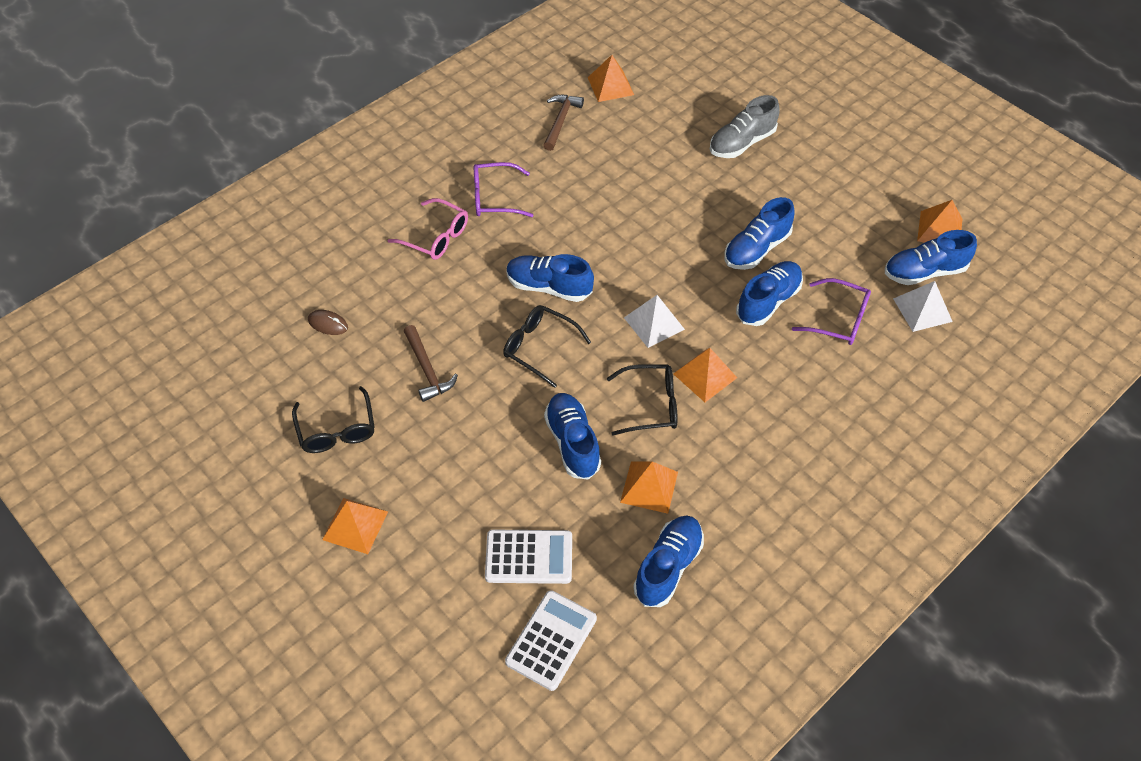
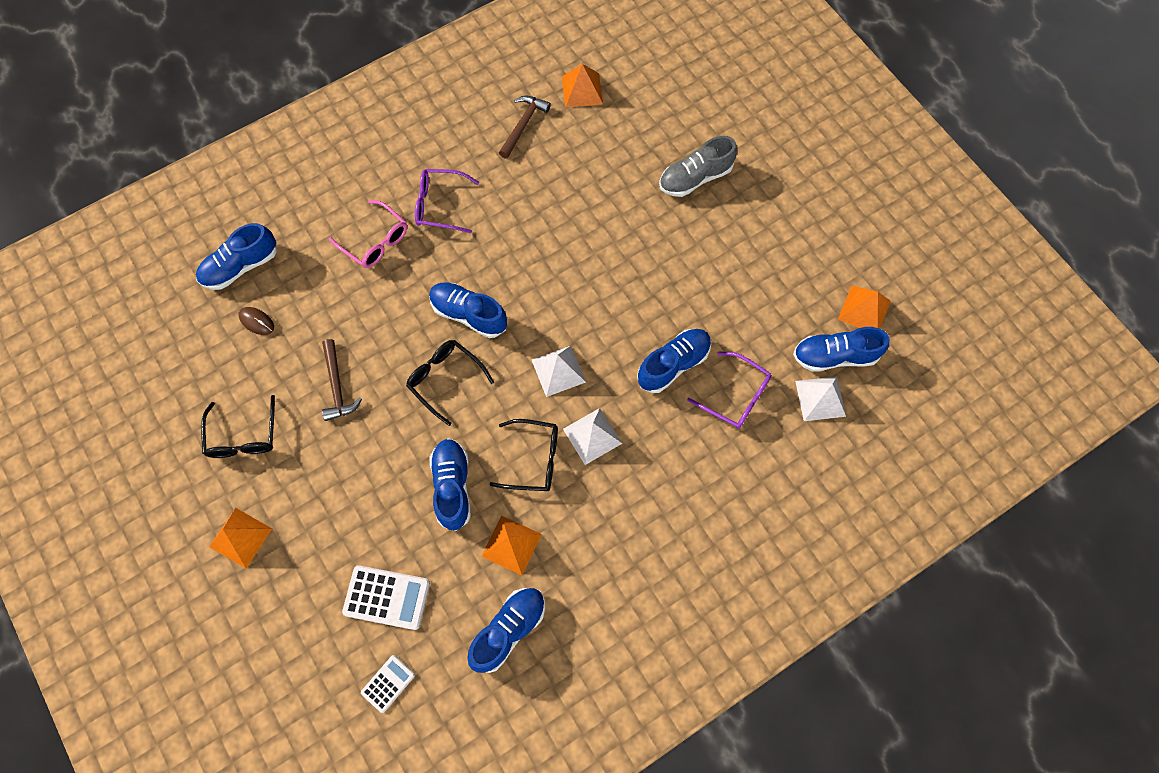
camera: 10 degrees right, 15 degrees up
white calculator [505,590,597,691] -> white calculator [361,655,415,713], size x0.60
orange pyramid [673,348,737,402] -> white pyramid [563,408,622,465]
blue shoe [724,197,795,270] -> blue shoe moved to [196,223,277,290]

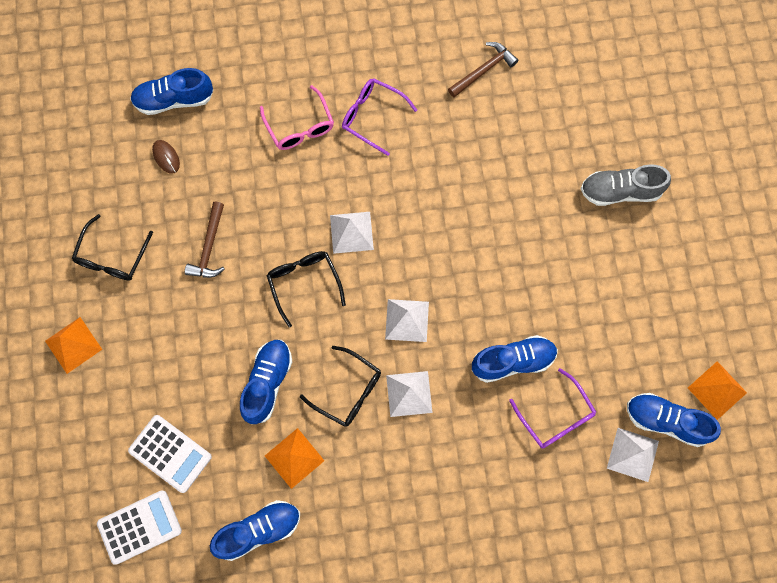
camera: 25 degrees right, 5 degrees up
white calculator [361,655,415,713] -> white calculator [97,490,182,565], size x1.67
blue shoe [429,282,507,338] -> white pyramid [330,212,374,254]
orange pyramid [562,64,603,108] -> none

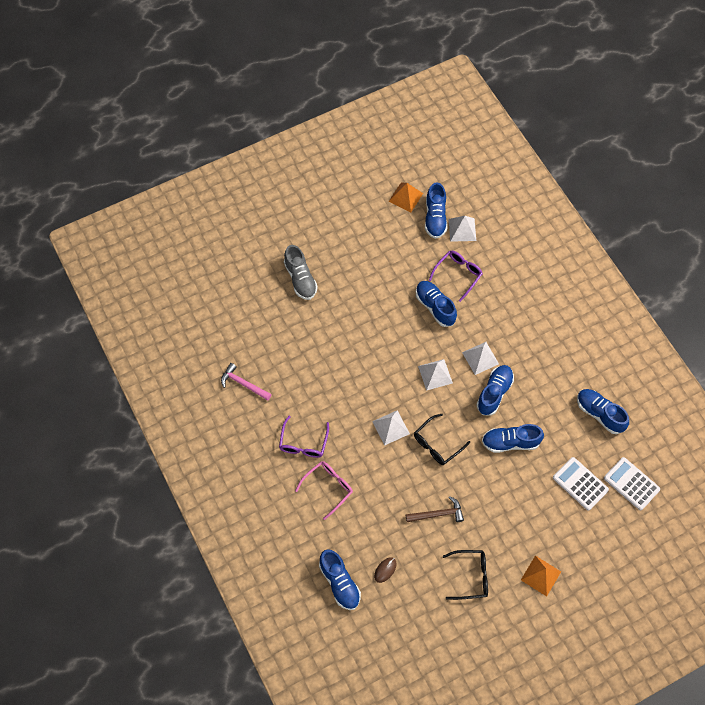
camera: 110 degrees left, 10 degrees down
white calculator [128,415,212,493] -> white calculator turned 60 degrees counterclockwise [553,457,609,511]
orange pyramid [265,428,324,489] -> none
black glasses [300,346,381,427] -> blue shoe [476,365,514,415]
brown hammer [448,42,518,97] -> pink hammer [221,363,272,401]

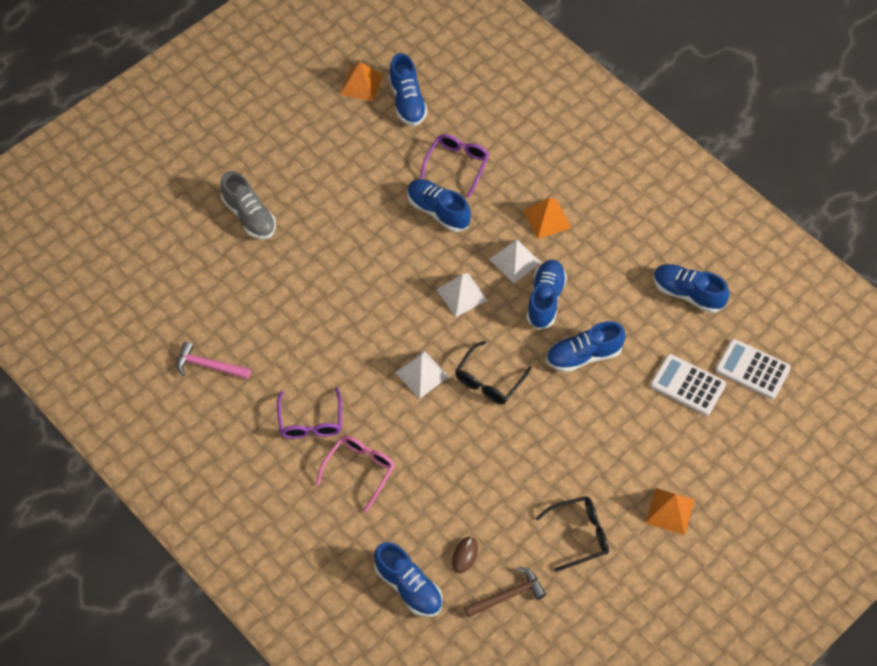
camera: 15 degrees left, 5 degrees down
brown hammer [406,496,464,522] -> brown hammer moved to [464,567,546,618]
white pyramid [449,216,476,242] -> none
none -> orange pyramid [523,198,571,239]

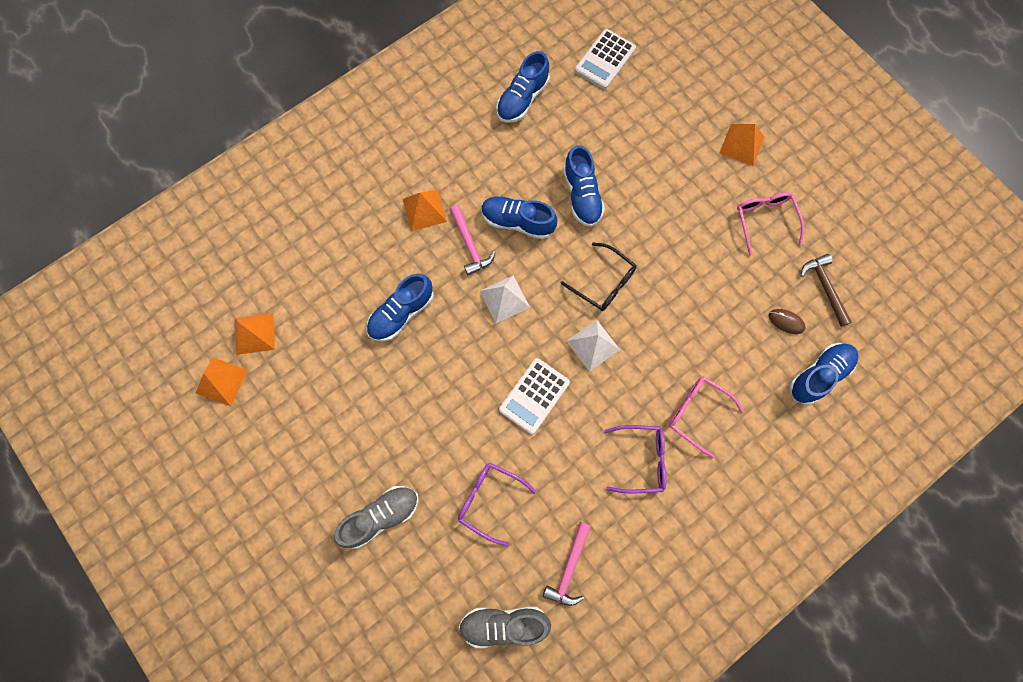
camera: 85 degrees left, 15 degrees up
blue shoe [389,53,428,126] -> orange pyramid [235,313,275,355]
purple glasses [420,134,489,197] -> purple glasses moved to [458,463,536,546]
white pyramid [489,239,541,283] -> pink hammer [450,205,496,275]
black glasses [535,496,609,572] -> pink glasses [737,192,805,256]
white calculator [650,354,726,416] -> white calculator moved to [499,358,570,434]
none -> grey shoe [459,606,551,648]

